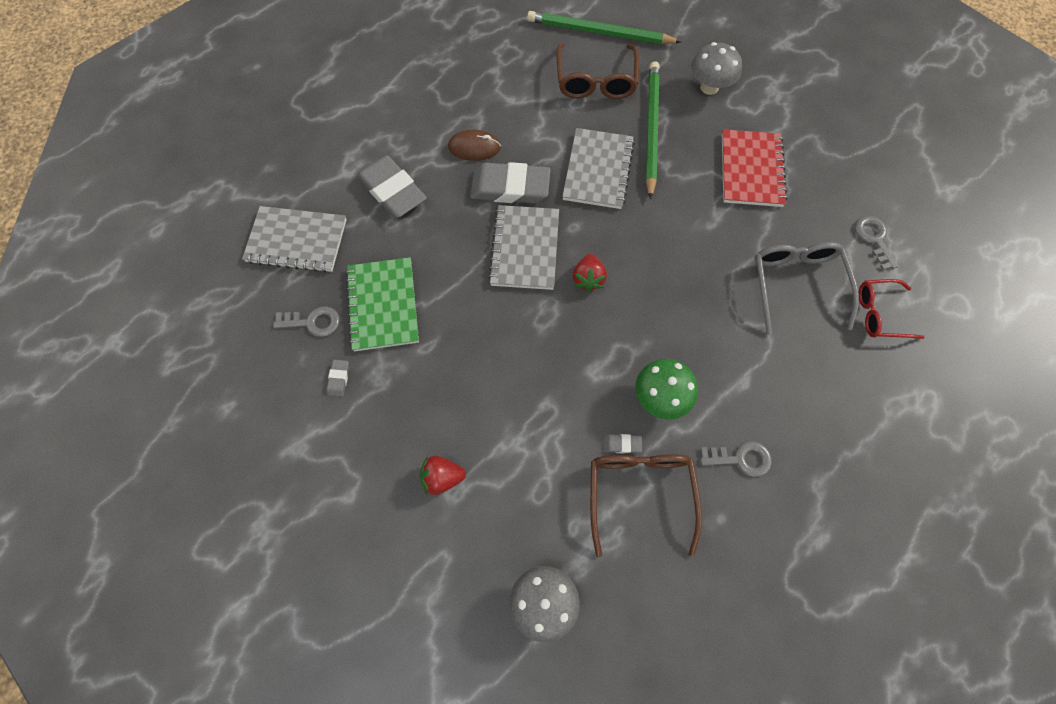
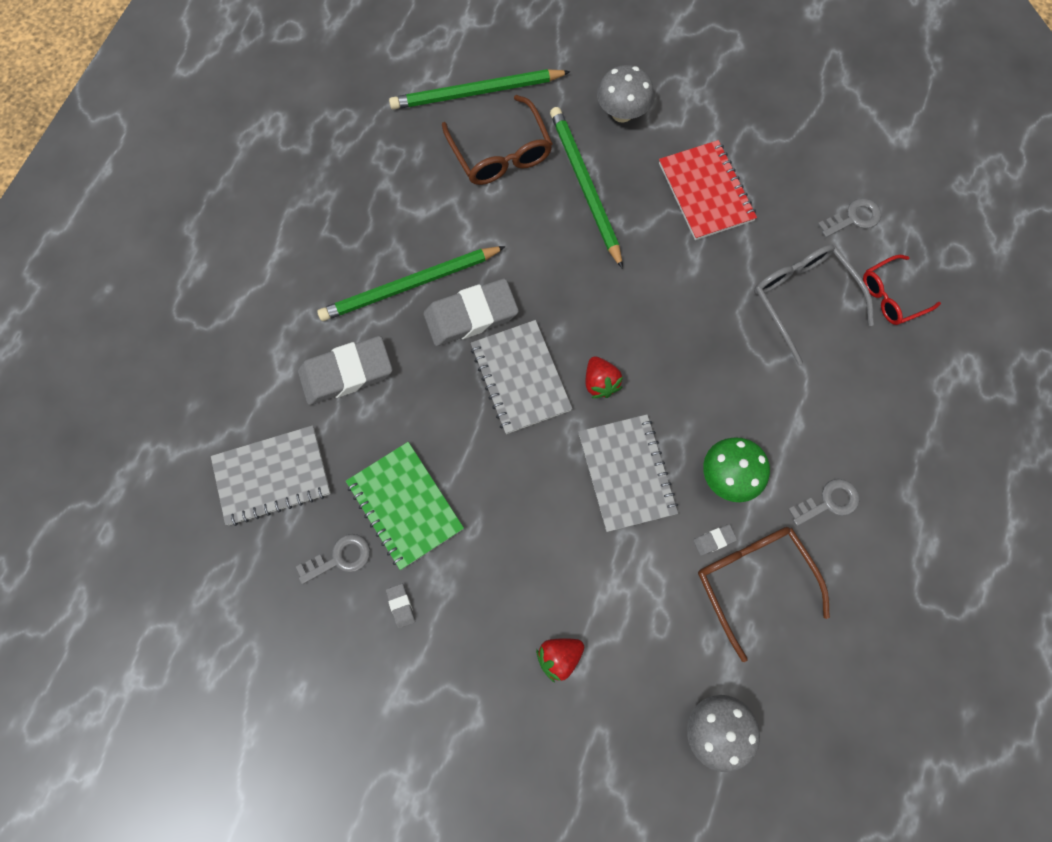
camera: 25 degrees left, 5 degrees up
grey eraser [357,155,427,218] -> grey eraser turned 45 degrees counterclockwise [298,336,393,405]
brown mouse [448,130,501,161] -> green pencil [317,246,506,321]
grey notebook [562,128,635,209] -> grey notebook moved to [578,414,678,532]
grey key [855,216,898,270] -> grey key turned 105 degrees clockwise [817,198,881,238]

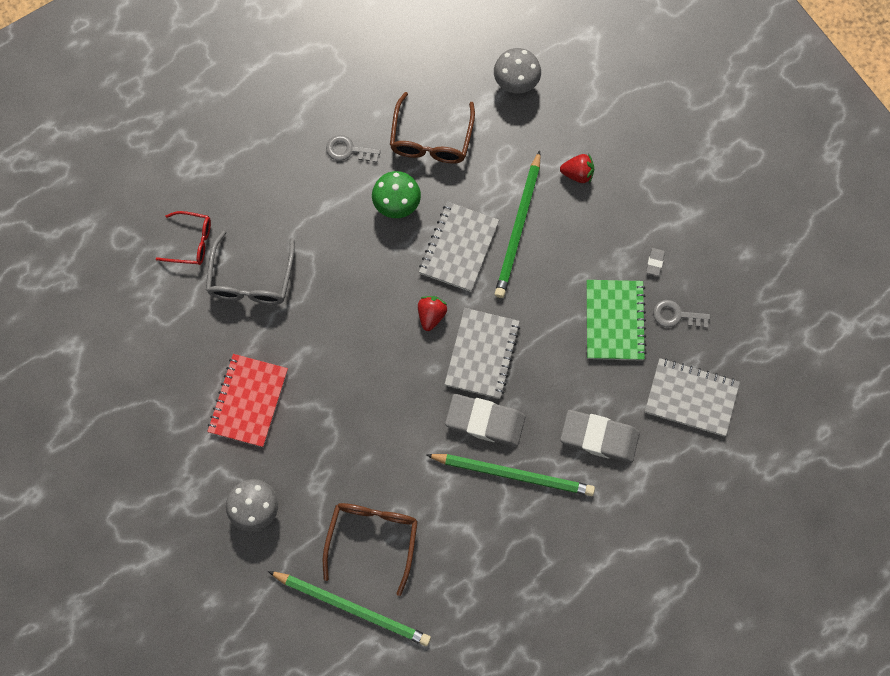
camera: 145 degrees left, 0 degrees up
green pencil [550,107,623,269] -> green pencil moved to [495,150,541,298]
grey eraser [693,524,737,556] -> none
grey key [817,198,881,238] -> none

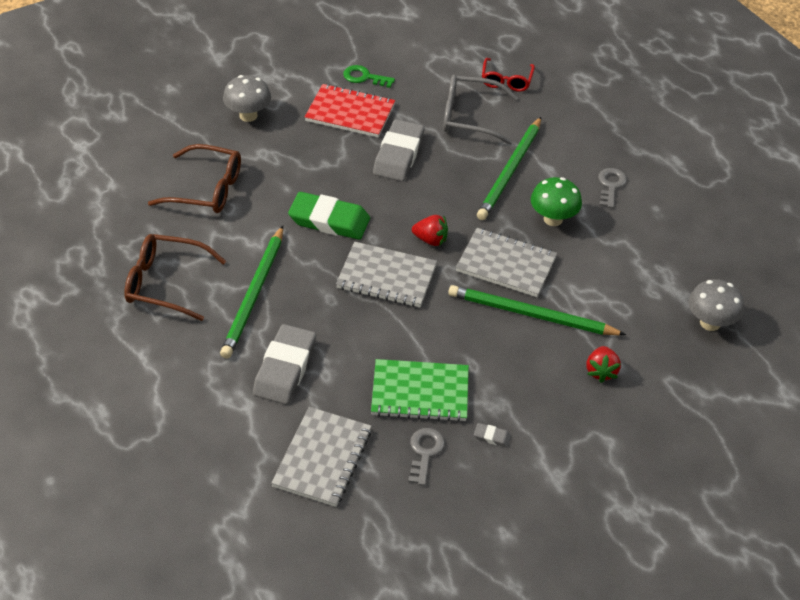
camera: 90 degrees right, 25 degrees down
green pencil [268,571,431,646] -> green pencil moved to [477,117,541,220]
brown glasses [390,92,475,163] -> brown glasses moved to [124,234,226,321]
grey eraser [445,394,525,447] -> grey eraser moved to [373,119,424,181]
none -> green eraser [288,192,370,240]
none -> green key [343,65,395,88]

